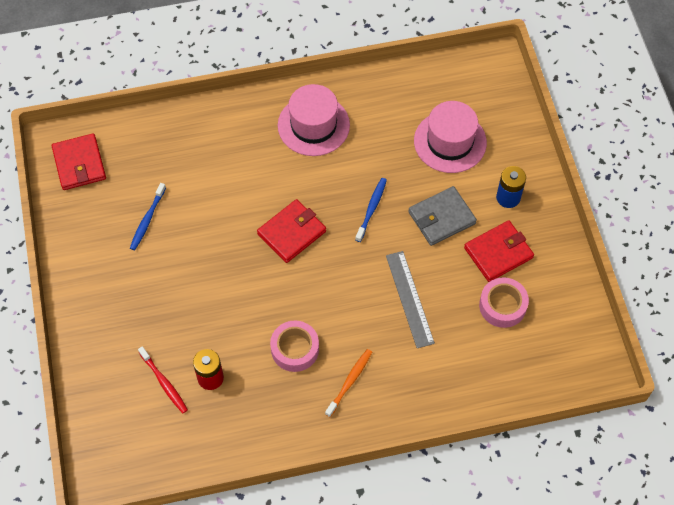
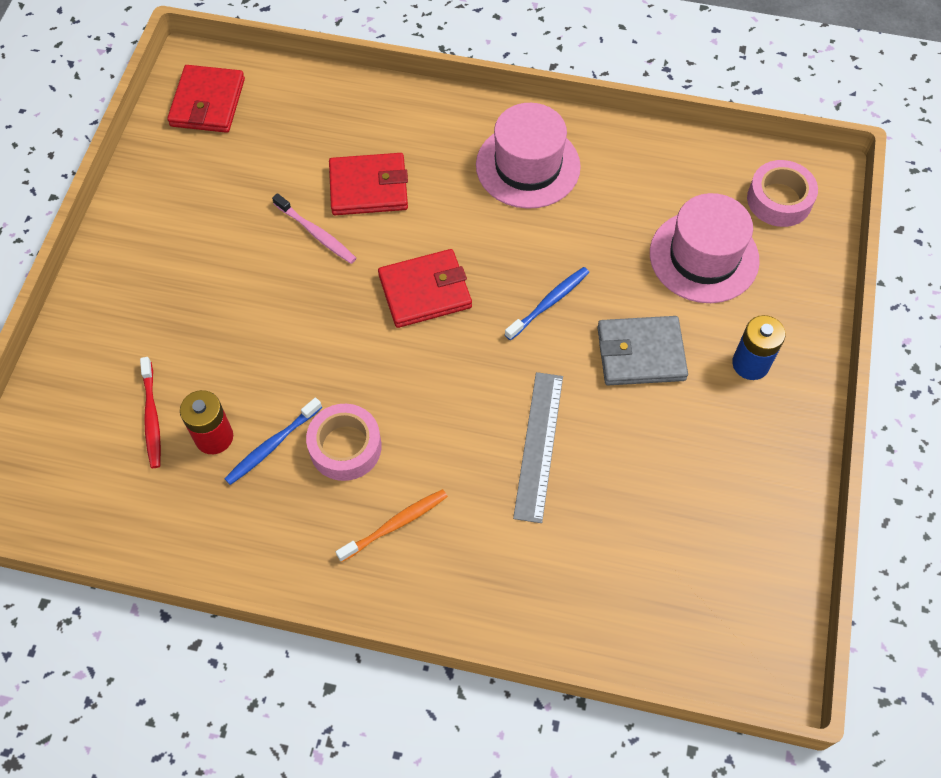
camera: 25 degrees right, 0 degrees up
blue toothbrush [130,183,166,250] -> blue toothbrush moved to [224,398,322,485]
red wallet [464,220,534,282] -> red wallet moved to [329,153,408,215]
pink tape [479,278,529,328] -> pink tape moved to [747,160,818,227]
none -> pink toothbrush [272,193,356,264]

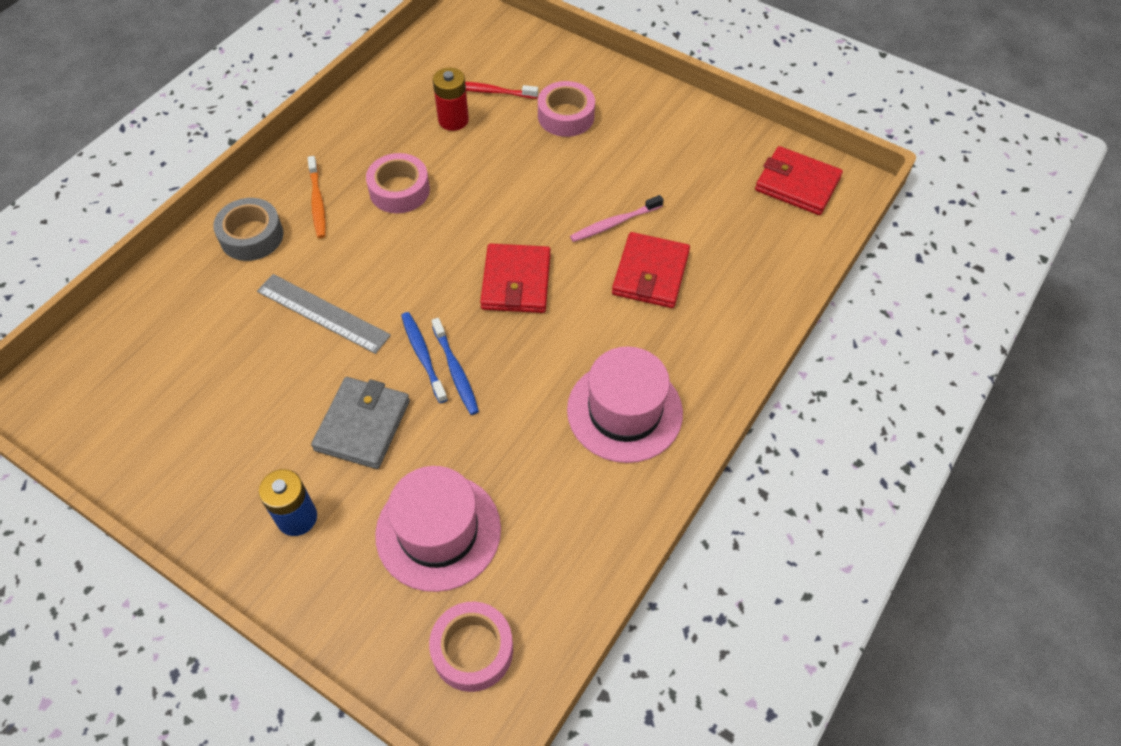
camera: 110 degrees right, 5 degrees down
blue toothbrush [224,398,322,485] -> blue toothbrush moved to [401,312,448,403]
none -> grey tape [213,198,284,261]
none -> pink tape [538,81,595,137]

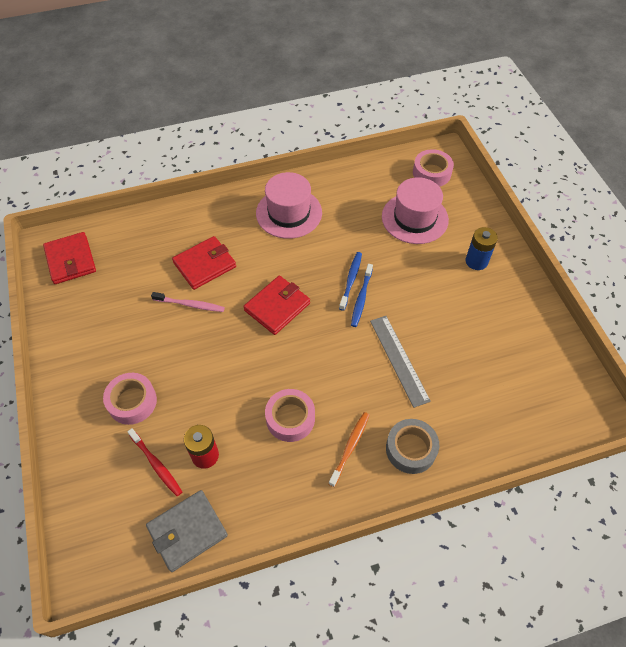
camera: 140 degrees left, 0 degrees up
grey wallet [311,377,410,469] -> grey wallet moved to [146,490,228,572]

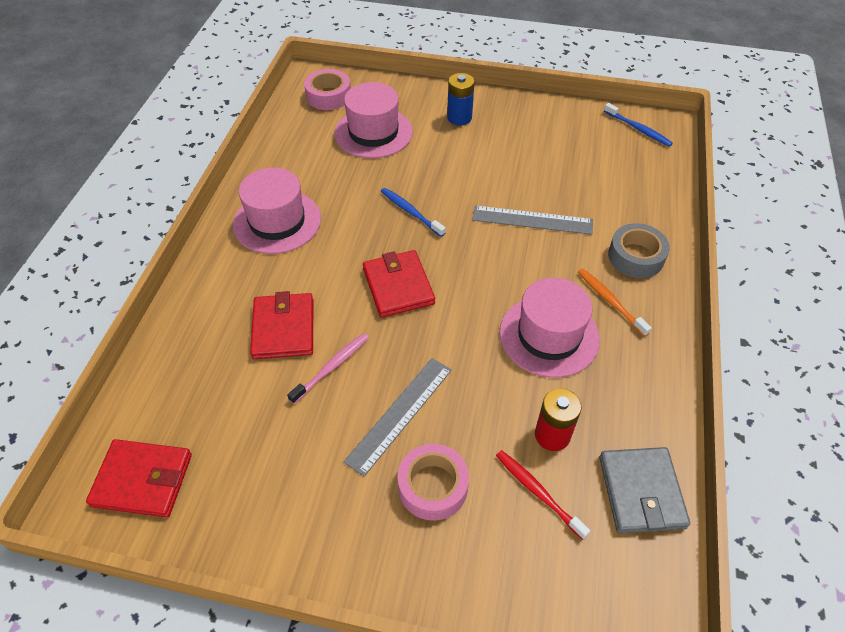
camera: 60 degrees left, 5 degrees down
red toothbrush [127,428,182,496] -> red toothbrush turned 120 degrees counterclockwise [496,450,590,540]
pink tape [265,389,315,442] -> pink hat [500,278,600,378]
blue toothbrush [351,264,373,327] -> blue toothbrush moved to [604,103,673,147]
none -> grey ruler [343,358,452,476]

